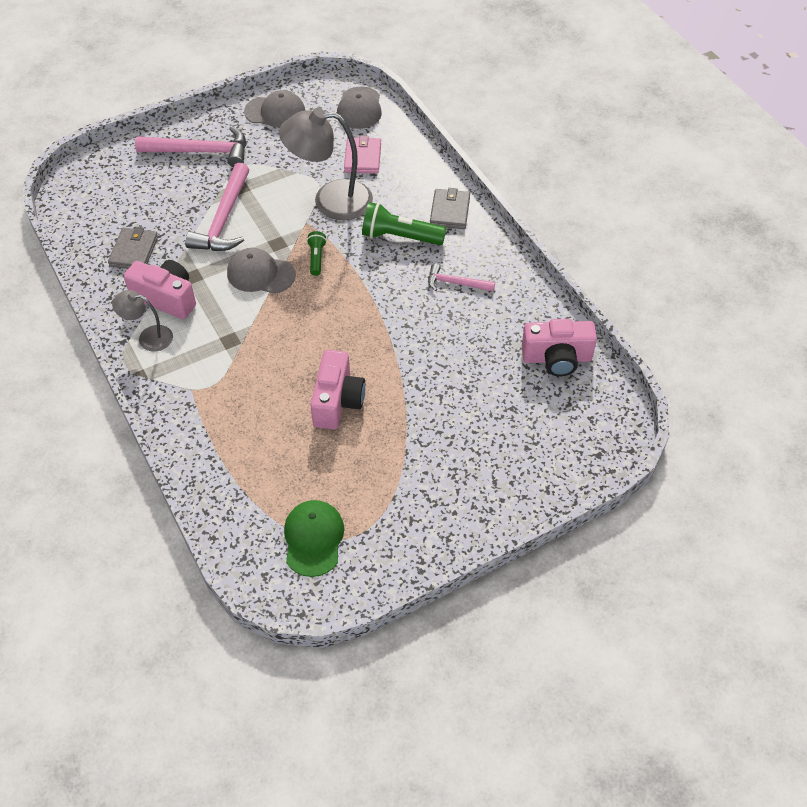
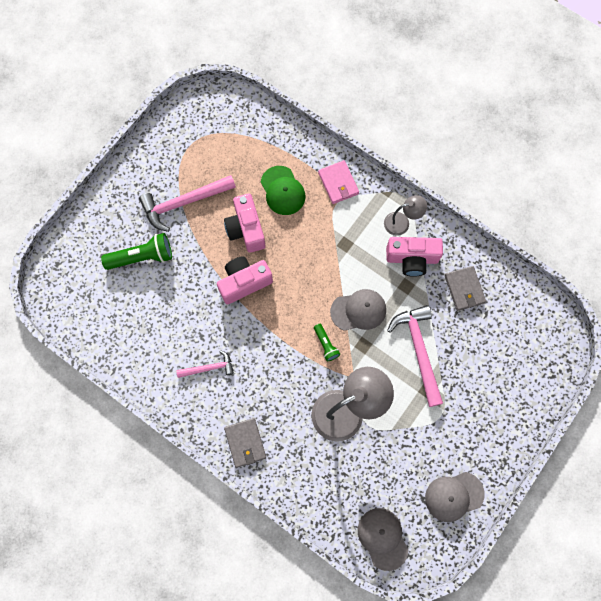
camera: 155 degrees right, 20 degrees up
pink hammer [135,126,246,167] -> pink hammer moved to [139,175,236,232]
green cap [284,500,344,577] -> green cap moved to [261,166,305,215]
pink wallet [344,136,381,174] -> pink wallet moved to [318,160,359,204]
green flashlight [362,202,446,245] -> green flashlight moved to [101,233,172,270]
pink camera [522,319,597,377] -> pink camera moved to [217,256,273,304]

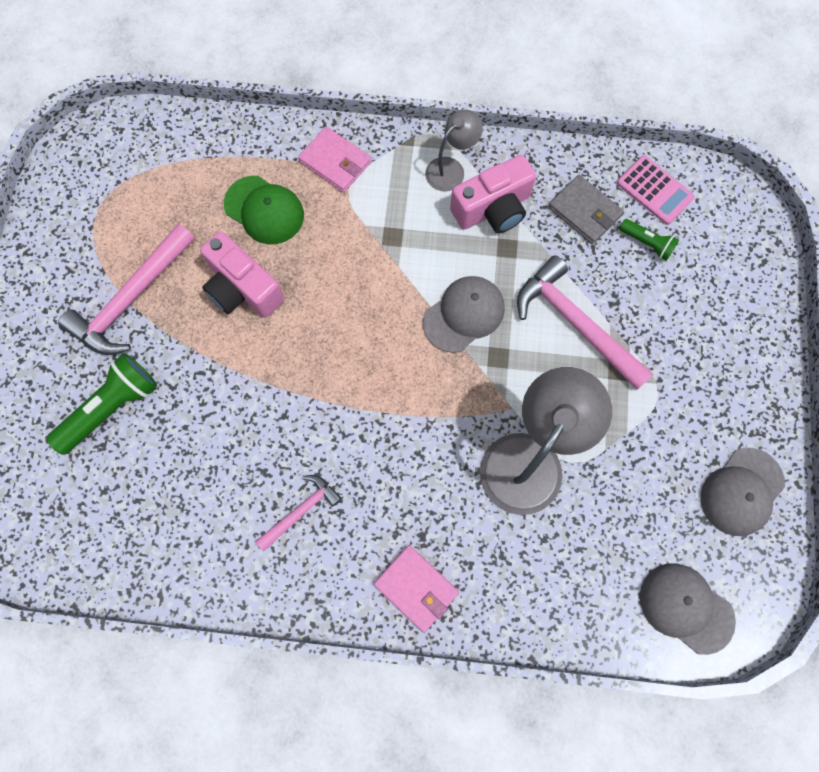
camera: 30 degrees left, 0 degrees up
pink camera [217,256,273,304] -> none
grey wallet [224,418,266,468] -> pink wallet [374,545,459,633]
green flashlight [314,324,340,361] -> green flashlight moved to [619,219,679,261]
none -> pink calculator [617,155,695,225]

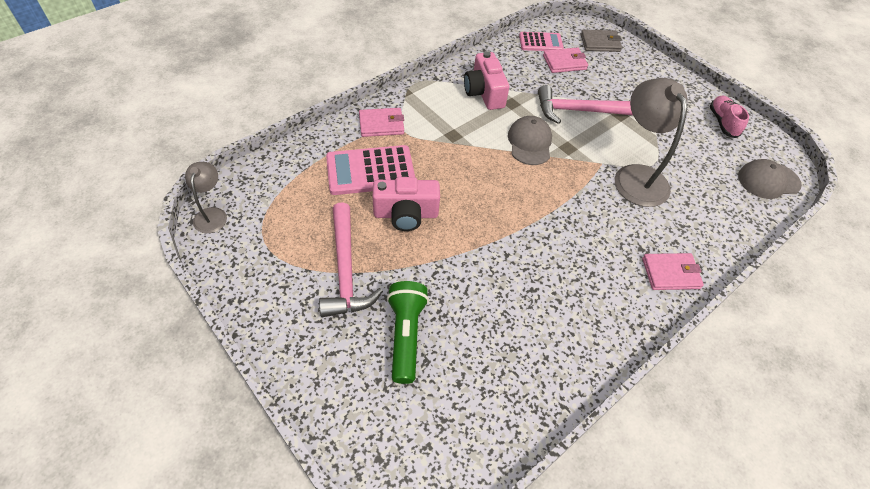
camera: 50 degrees left, 20 degrees down
green cap [224,176,304,245] -> pink calculator [326,145,415,195]
pink hammer [255,475,342,552] -> none
grey lamp [425,110,483,191] -> grey lamp moved to [185,162,227,233]
pink camera [450,155,536,233] -> pink camera turned 150 degrees clockwise [464,51,509,110]
grey wallet [548,175,624,244] -> grey wallet moved to [581,30,622,52]
green flashlight [619,219,679,261] -> pink wallet [543,48,588,73]
grey cap [701,448,785,536] -> pink shoe [710,95,749,138]

